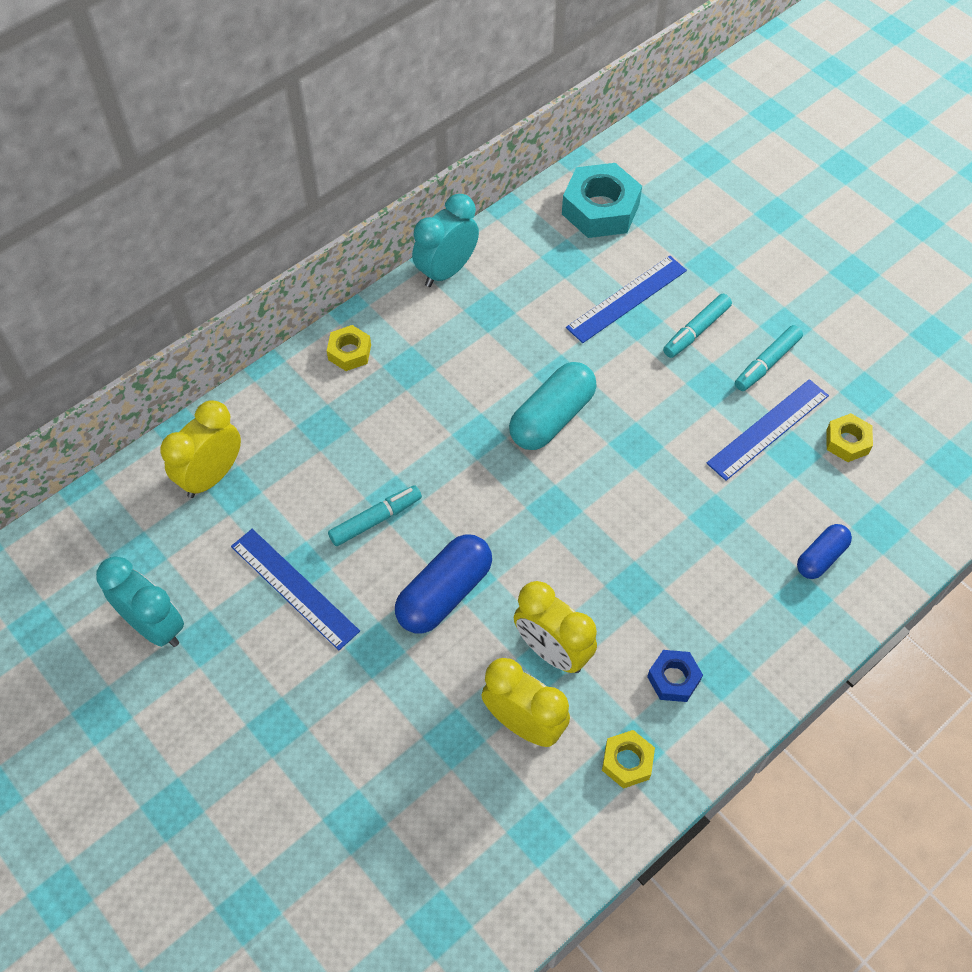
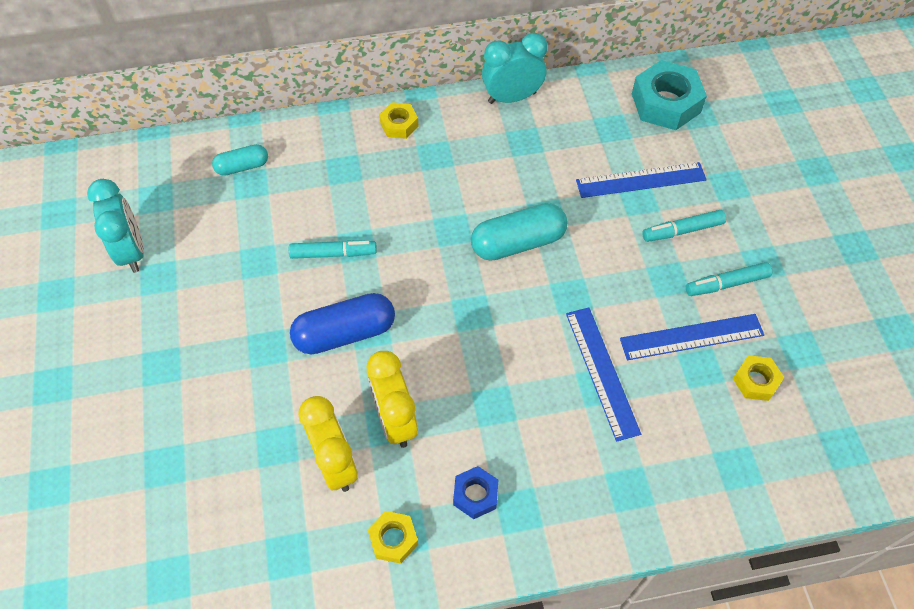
camera: 30 degrees right, 0 degrees up
yellow clock [161,400,241,498] -> turquoise capsule [212,144,268,176]
blue ruler [231,529,360,650] -> blue ruler moved to [566,308,641,442]
blue capsule [797,524,852,579] -> none

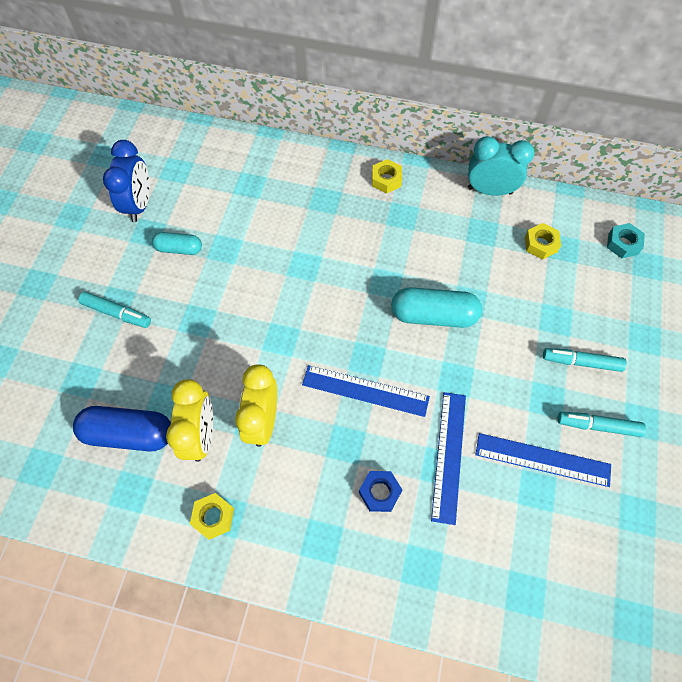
camera: 25 degrees right, 5 degrees up
turquoise clock [87,179,144,273] -> blue clock [103,140,150,222]
turquoise capsule [212,144,268,176] -> turquoise capsule moved to [152,232,202,255]
turquoise marker [289,240,377,259] -> turquoise marker moved to [78,292,151,328]
blue capsule [290,293,395,354] -> blue capsule moved to [73,406,171,452]
blue nut [453,466,498,519] -> blue nut moved to [359,471,402,512]
blue ruler [576,162,707,198] -> blue ruler moved to [302,365,430,417]
turquoise nut [632,60,707,130] -> turquoise nut [607,223,645,258], size x0.54
yellow nut [733,355,784,401] -> yellow nut moved to [525,223,561,259]

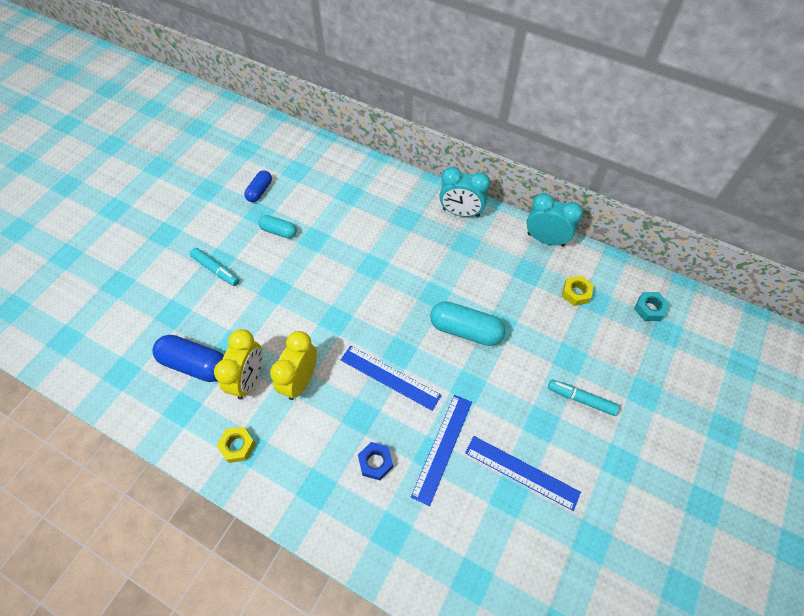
camera: 15 degrees right, 5 degrees down
blue clock [103,140,150,222] -> blue capsule [244,170,272,202]
yellow nut [372,159,402,193] -> turquoise clock [439,167,490,217]
turquoise marker [558,412,646,437] -> none

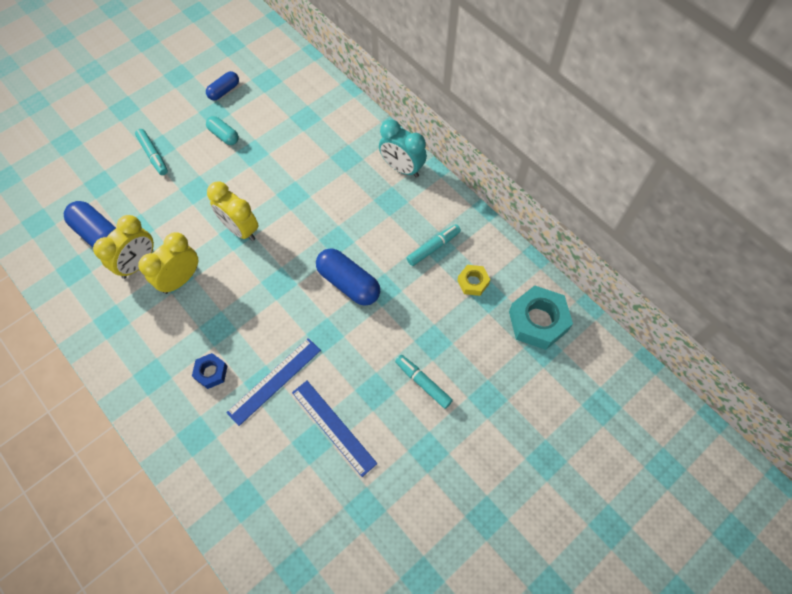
camera: 20 degrees right, 5 degrees up
yellow nut [216,426,256,463] -> none
blue ruler [341,346,441,411] -> none
turquoise capsule [430,301,505,346] -> blue capsule [316,248,380,306]
turquoise clock [526,193,583,247] -> none
turquoise nut [634,292,670,321] -> turquoise nut [509,286,573,350], size x1.86
none -> yellow clock [207,181,258,241]
none -> turquoise marker [407,224,461,266]

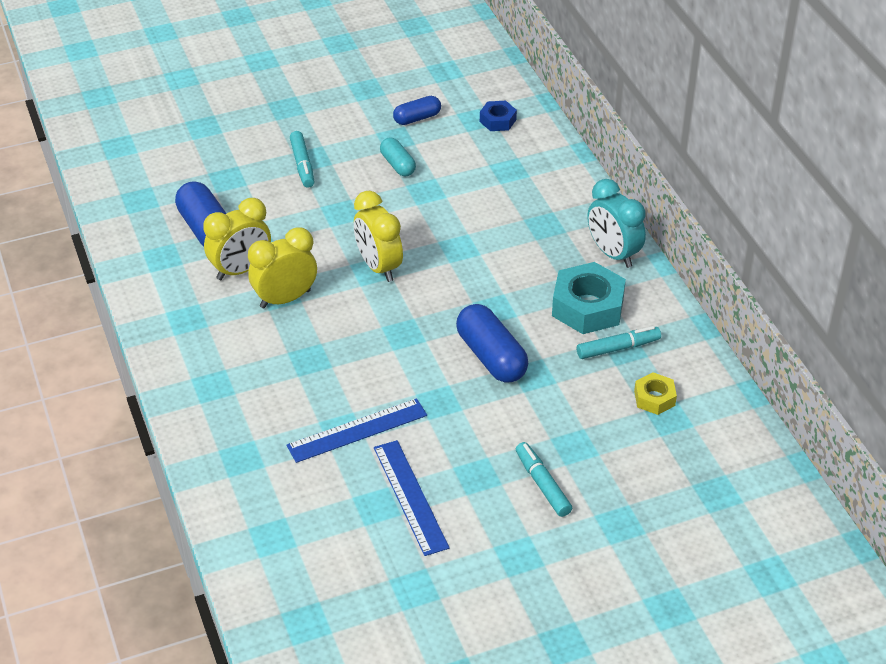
camera: 20 degrees right, 20 degrees down
blue nut [192,353,227,389] -> blue nut moved to [480,101,517,131]
turquoise nut [509,286,573,350] -> turquoise nut moved to [552,262,626,334]

